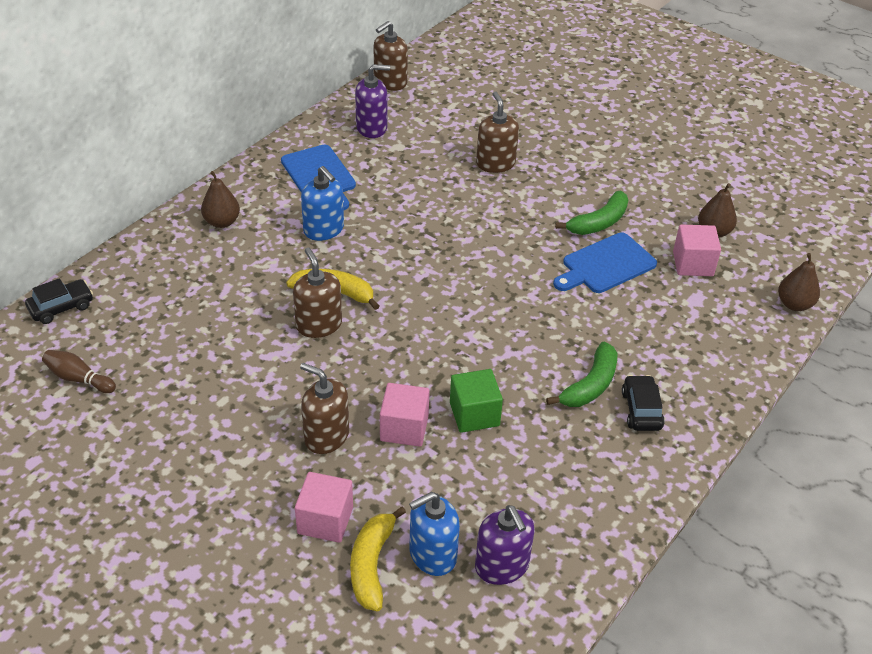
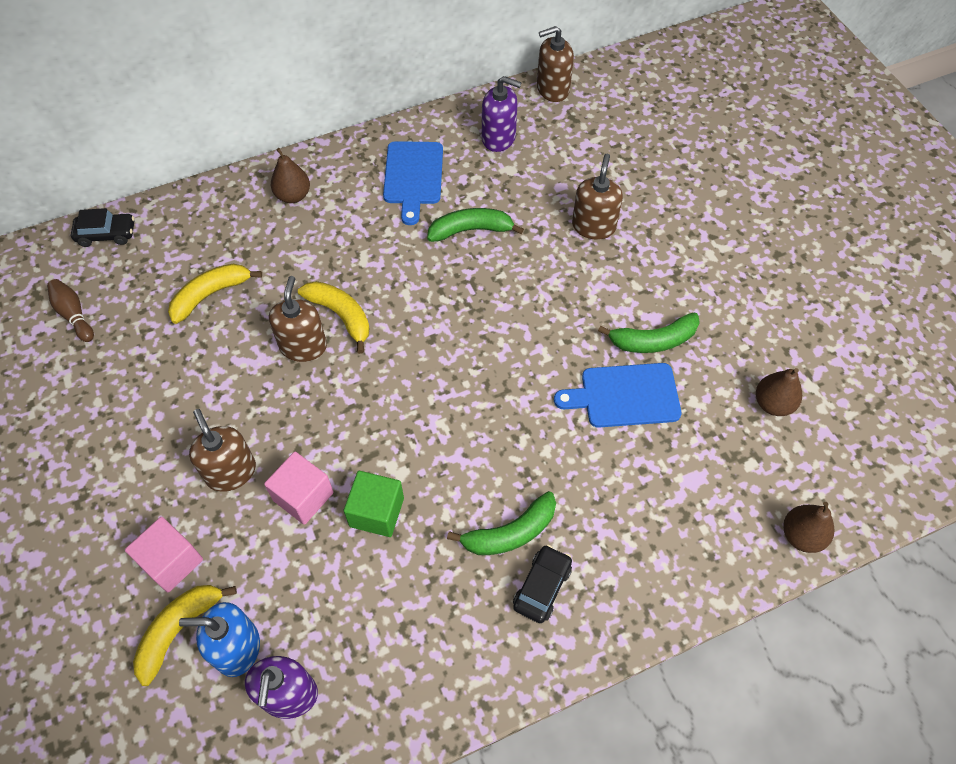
camera: 30 degrees right, 15 degrees up
blue soap dispenser [301,166,344,241] -> none
pink cube [673,224,721,276] -> none
none -> yellow banana [168,264,262,324]
none -> green banana [427,208,524,242]

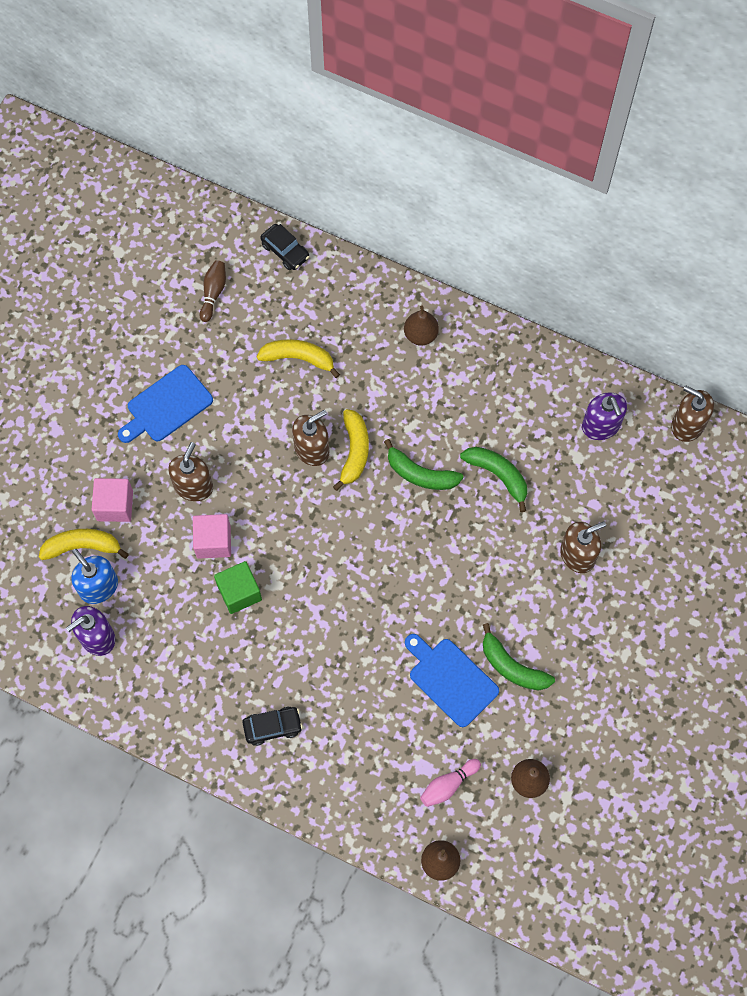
camera: 50 degrees right, 10 degrees up
blue cutting board [383,141,443,225] -> blue cutting board moved to [118,365,213,443]
green banana [447,491,556,555] -> green banana moved to [384,439,464,490]
none -> pink bowling pin [420,759,481,807]

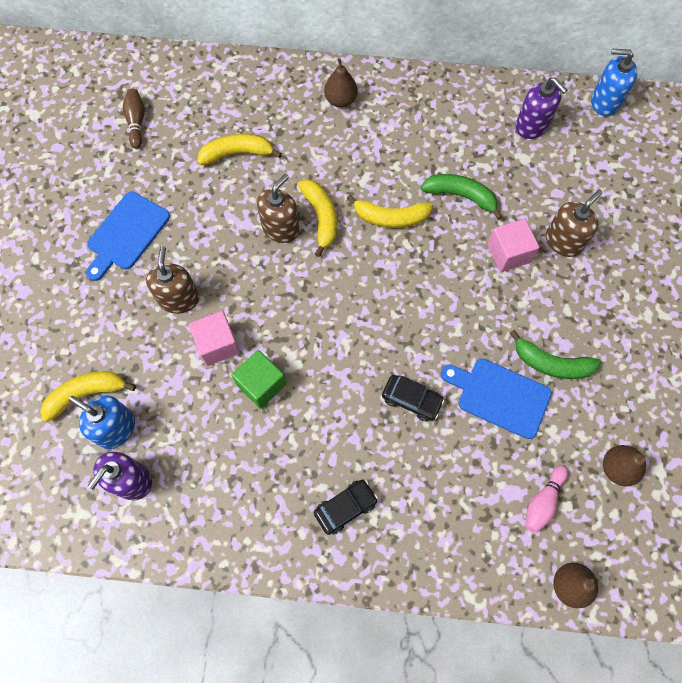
camera: 20 degrees left, 0 degrees up
pink cube [92,478,133,522] -> pink cube moved to [487,219,540,272]
black car [260,224,309,270] -> black car moved to [382,375,445,422]
green banana [384,439,464,490] -> yellow banana [346,194,433,228]
brown soap dispenser [671,385,714,442] -> blue soap dispenser [591,49,637,116]

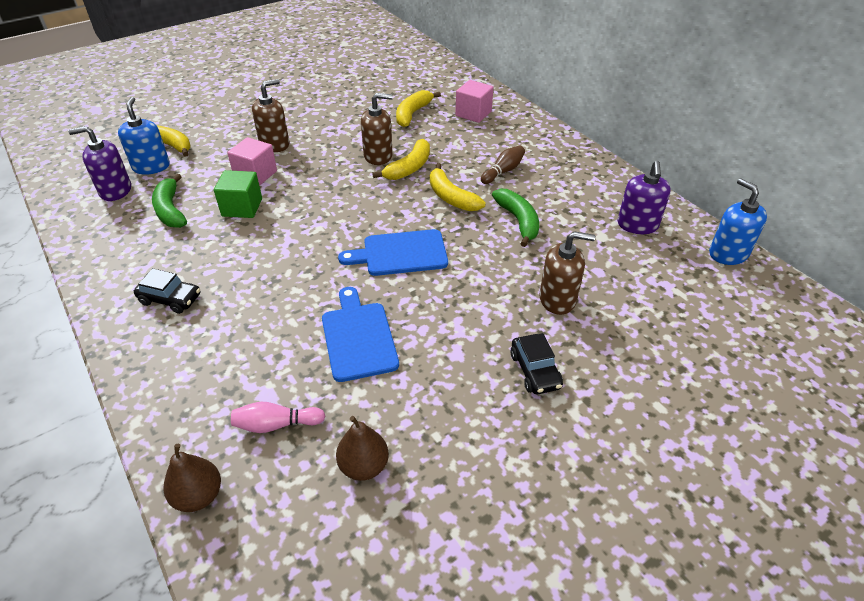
camera: 50 degrees right, 25 degrees down
blue cutting board [86,191,170,281] -> blue cutting board moved to [338,229,448,276]
brown bowling pin [123,89,145,149] -> brown bowling pin moved to [481,146,525,184]
yellow banana [197,134,282,165] -> yellow banana turned 105 degrees counterclockwise [396,90,441,127]
brown pear [324,58,358,108] -> none
black car [382,375,445,422] -> black car moved to [510,333,563,394]
pink cube [487,219,540,272] -> pink cube moved to [455,80,493,123]
green banana [510,330,601,379] -> green banana moved to [152,174,187,228]

